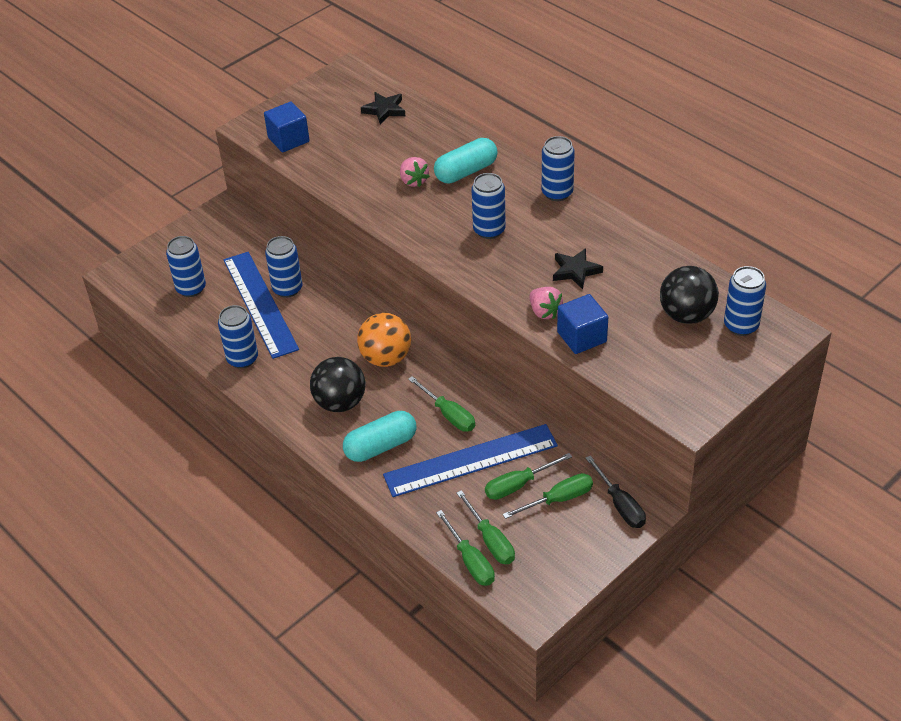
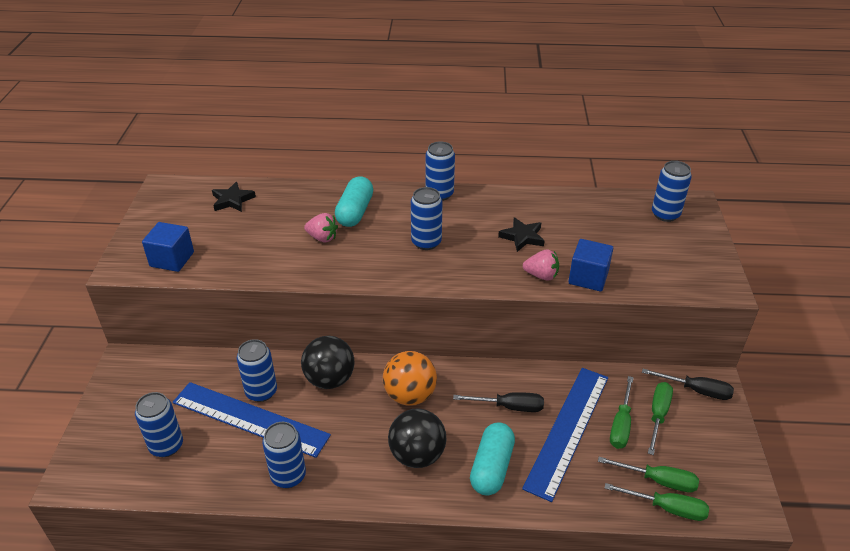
camera: 45 degrees left, 5 degrees down
green screwdriver [408,376,475,432] -> black screwdriver [453,392,544,412]
black ball [660,266,719,324] -> black ball moved to [301,336,354,389]

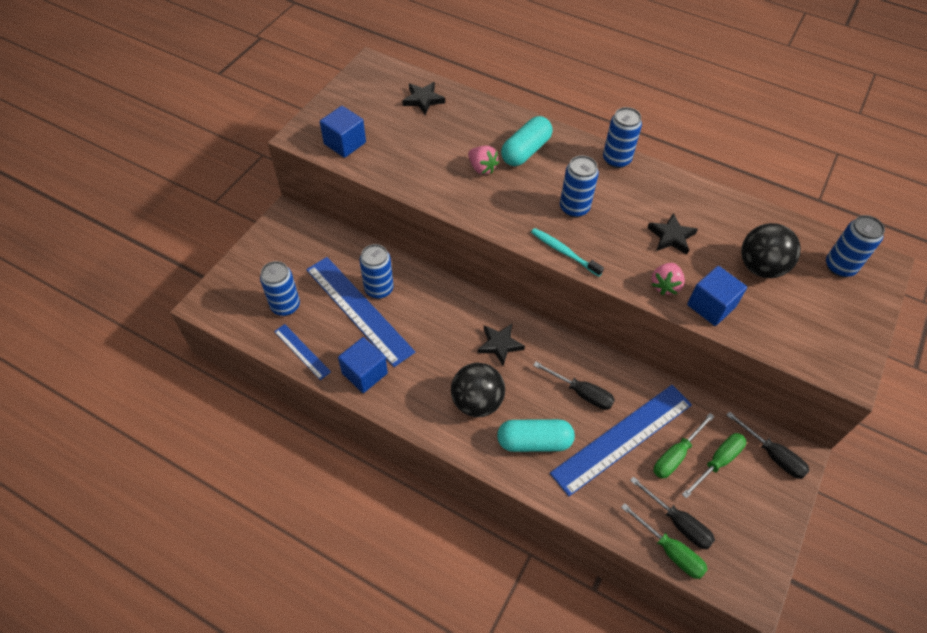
camera: 25 degrees right, 15 degrees up
blue can [262,422,306,488] -> blue cube [338,337,388,393]
black ball [301,336,354,389] -> black ball moved to [741,223,801,278]
orange ball [383,351,437,406] -> black star [478,324,525,365]
turquoise capsule [470,422,515,496] -> turquoise capsule turned 45 degrees clockwise [497,419,575,452]
pink strawberry [523,249,559,281] -> pink strawberry turned 75 degrees clockwise [651,263,685,295]
green screwdriver [598,457,699,493] -> black screwdriver [630,477,715,549]
none -> blue ruler [274,324,331,380]
none -> turquoise toothbrush [531,228,604,277]

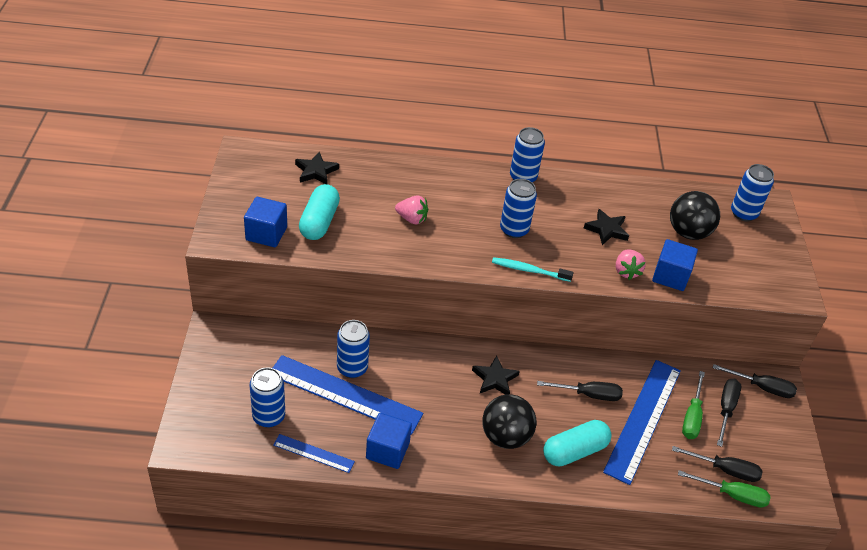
camera: 30 degrees left, 10 degrees down
turquoise capsule [501,116,552,166] -> turquoise capsule moved to [299,184,340,240]
green screwdriver [682,433,746,499] -> black screwdriver [717,379,741,447]

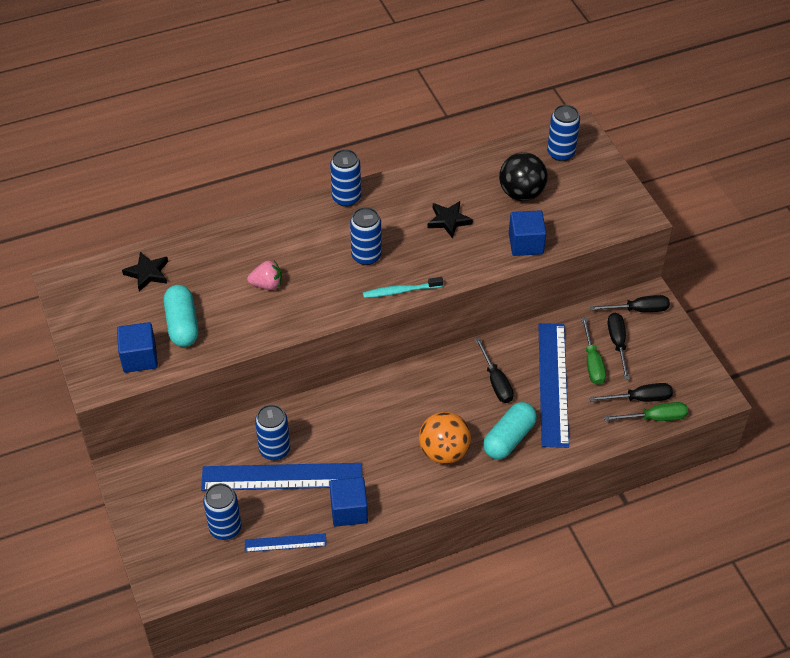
camera: 20 degrees left, 5 degrees up
black star [472,355,520,394] -> none
black ball [482,394,536,449] -> orange ball [419,412,471,464]
black screwdriver [537,381,623,401] -> black screwdriver turned 90 degrees clockwise [475,337,514,403]
pink strawberry [616,249,646,280] -> none

